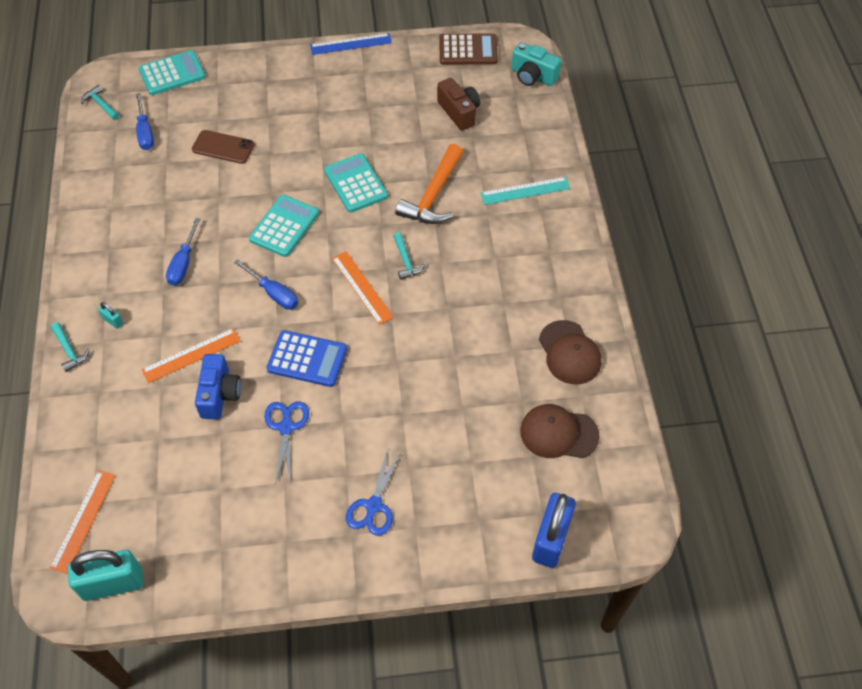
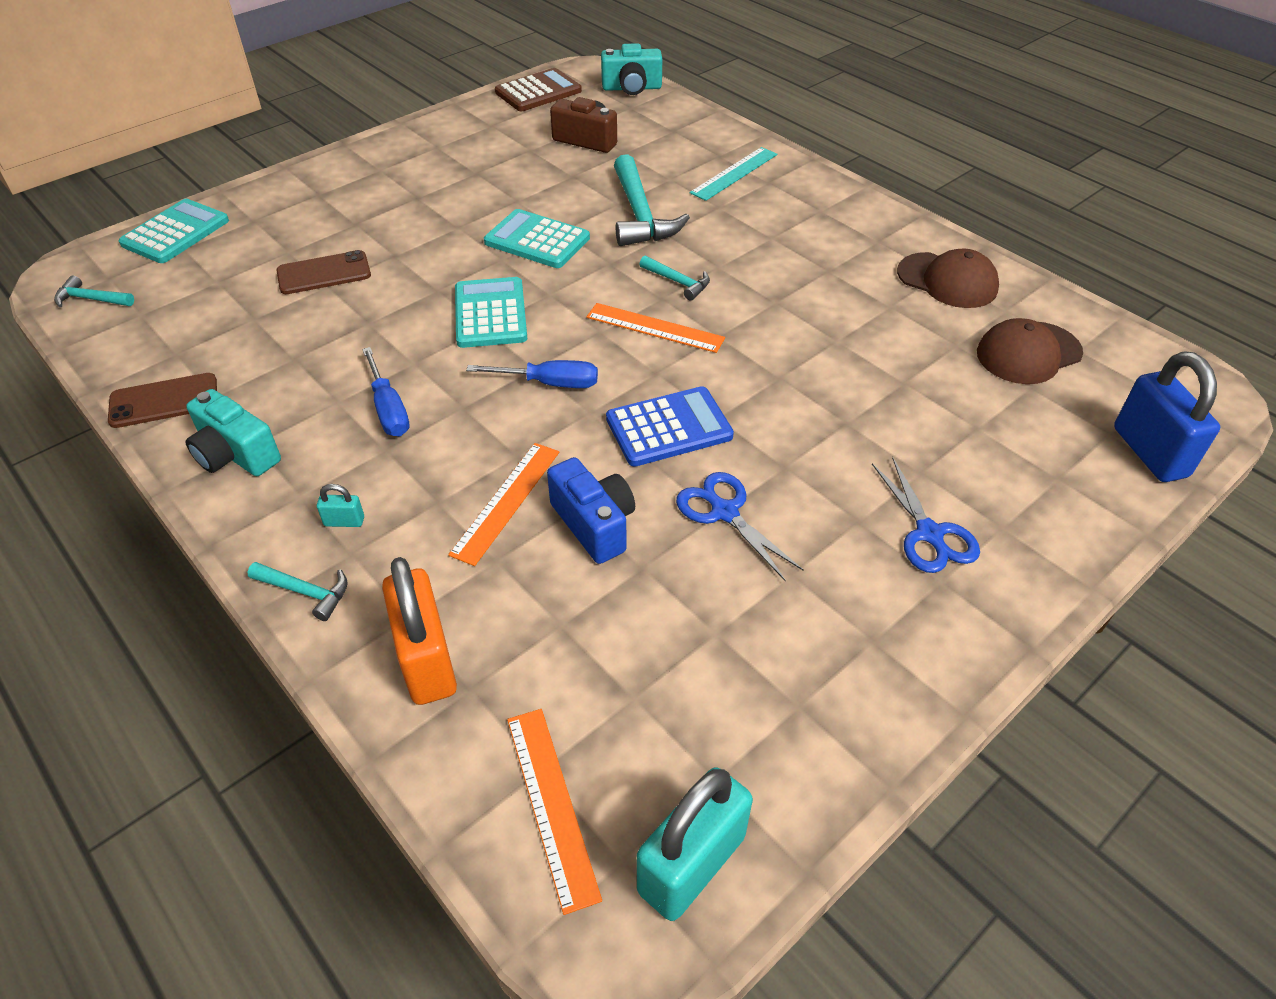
camera: 35 degrees left, 10 degrees down
blue screwdriver [136,93,154,150] -> none
blue ruler [310,33,392,55] -> none
orange hammer [395,144,463,224] -> turquoise hammer [614,154,690,246]
none -> brown phone [108,373,217,428]
none -> turquoise camera [185,389,281,476]
none -> orange padlock [382,557,457,705]

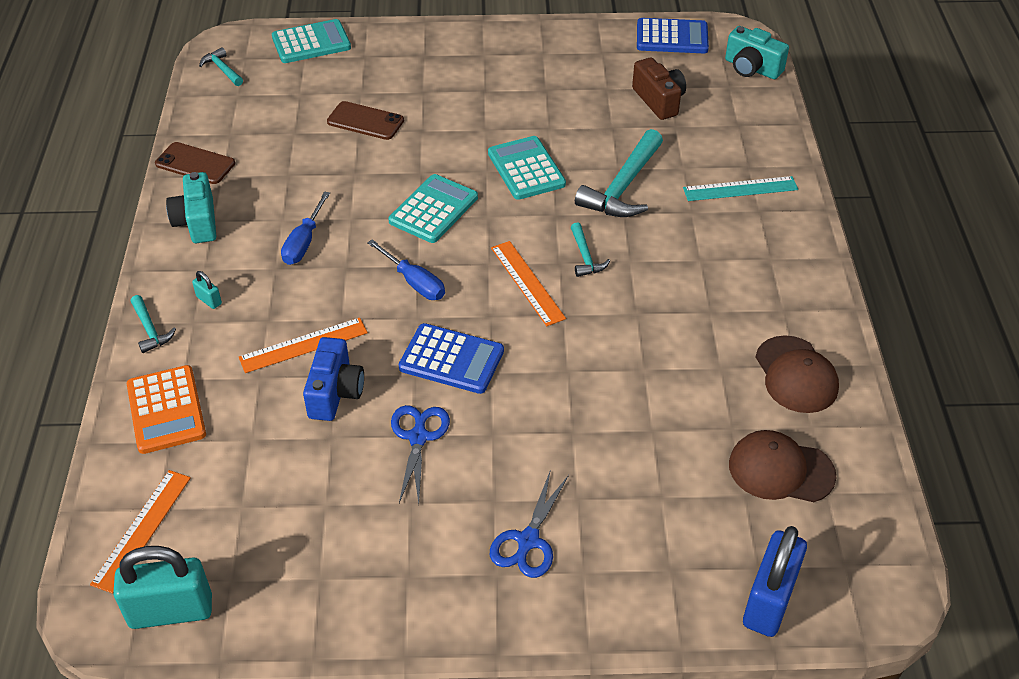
camera: 40 degrees right, 0 degrees up
orange padlock [382,557,457,705] -> orange calculator [127,365,206,454]
brown calculator [495,68,582,111] -> blue calculator [637,18,709,53]

